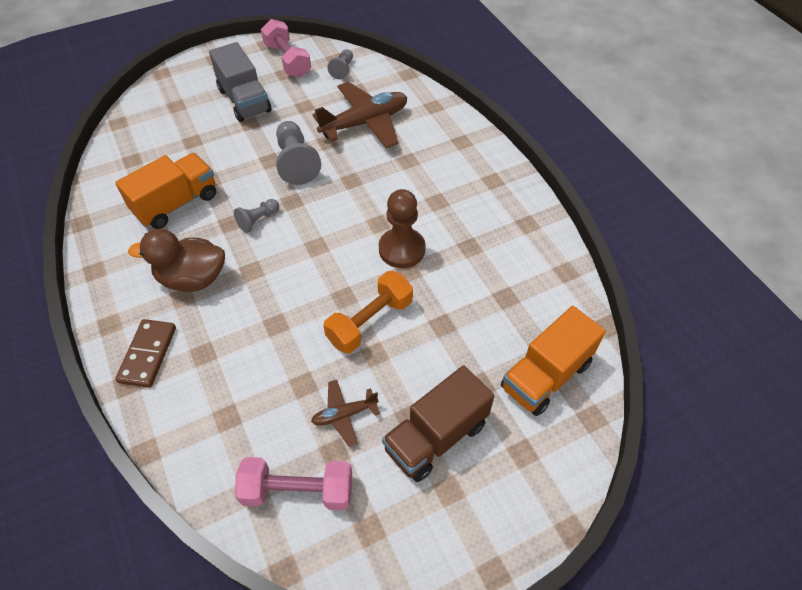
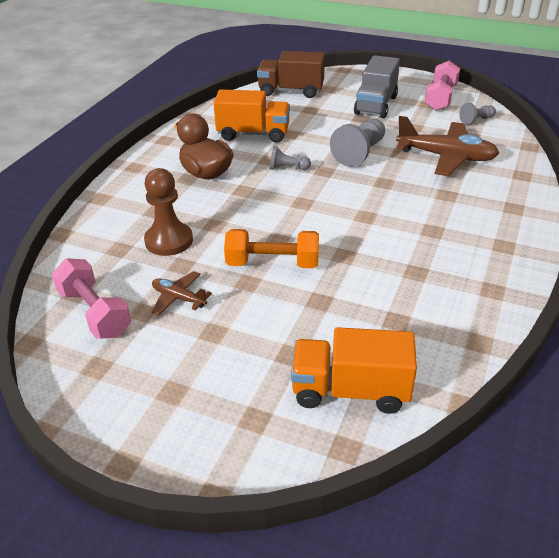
camera: 50 degrees right, 15 degrees down
brown domino [115,319,176,388] -> none
brown pawn [379,189,426,268] -> brown pawn moved to [144,168,193,256]
brown truck [382,365,494,482] -> brown truck moved to [257,51,325,98]

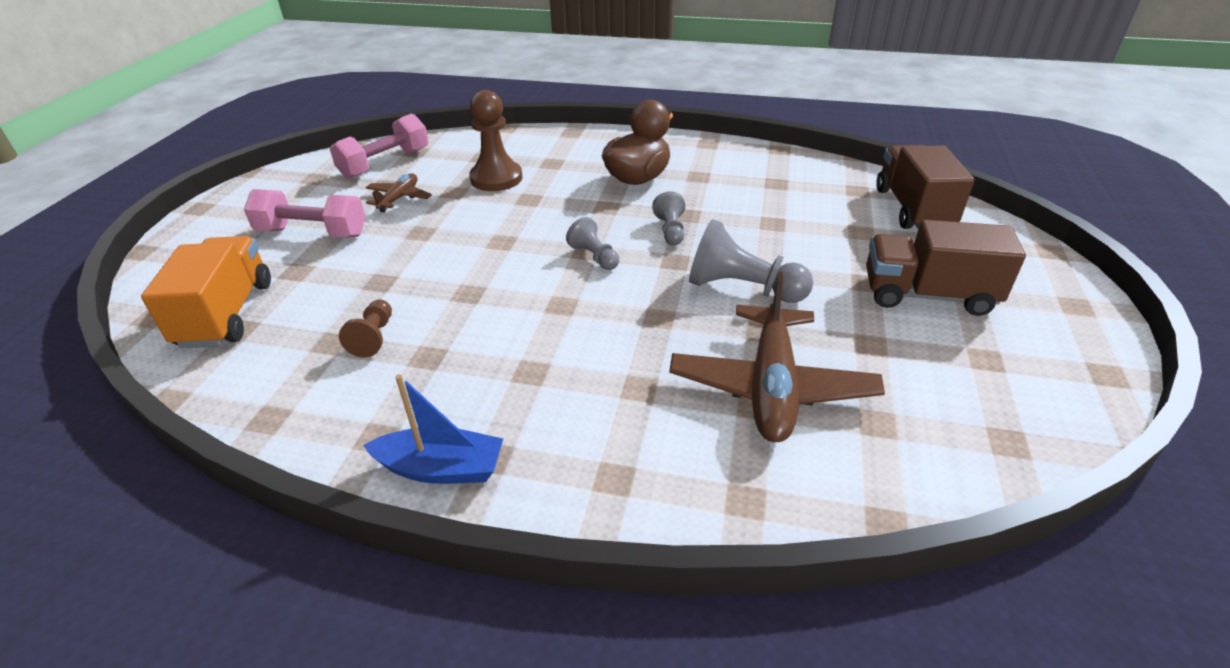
camera: 80 degrees right, 0 degrees up
orange truck [213,89,290,143] -> none
orange dumbbell [224,229,319,268] -> none
grey truck [354,55,400,118] -> brown truck [866,220,1026,316]
pink dumbbell [425,61,460,111] -> pink dumbbell moved to [244,189,366,238]
grey pawn [459,103,496,125] -> grey pawn moved to [566,217,619,270]
none -> brown pawn [339,299,392,357]
none -> blue boat [363,374,503,484]

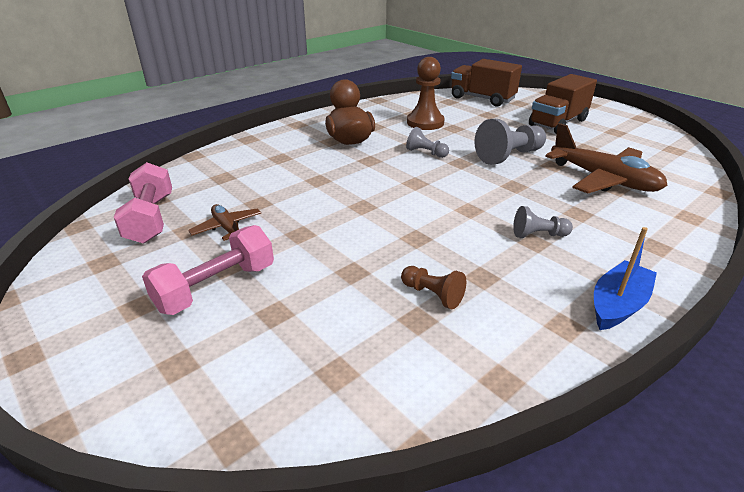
camera: 55 degrees left, 5 degrees down
orange truck [141,236,271,348] -> none
brown pawn [469,90,522,191] -> brown pawn moved to [407,57,445,130]
grey pawn [566,217,619,270] -> grey pawn moved to [513,206,573,238]

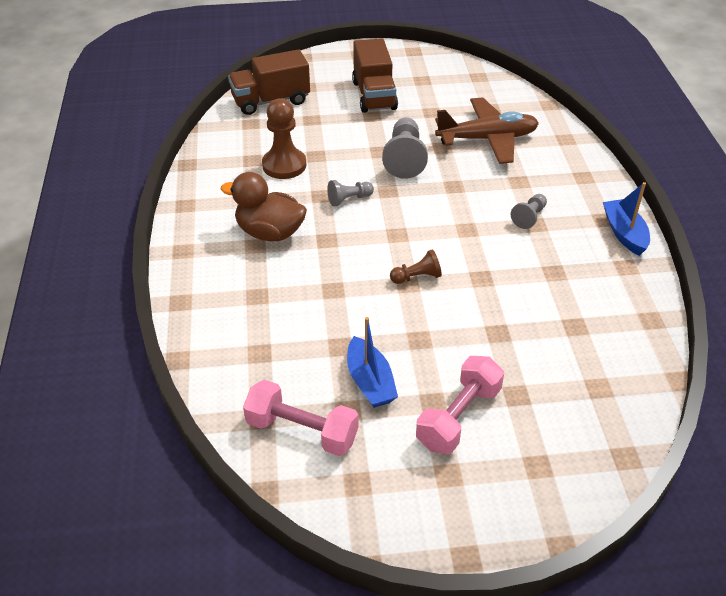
camera: 55 degrees left, 10 degrees up
pink dumbbell [142,225,274,315] -> pink dumbbell turned 45 degrees clockwise [416,356,504,454]
brown plane [188,204,261,241] -> blue boat [347,317,398,408]
brown pawn [401,266,466,309] -> brown pawn moved to [390,249,442,284]

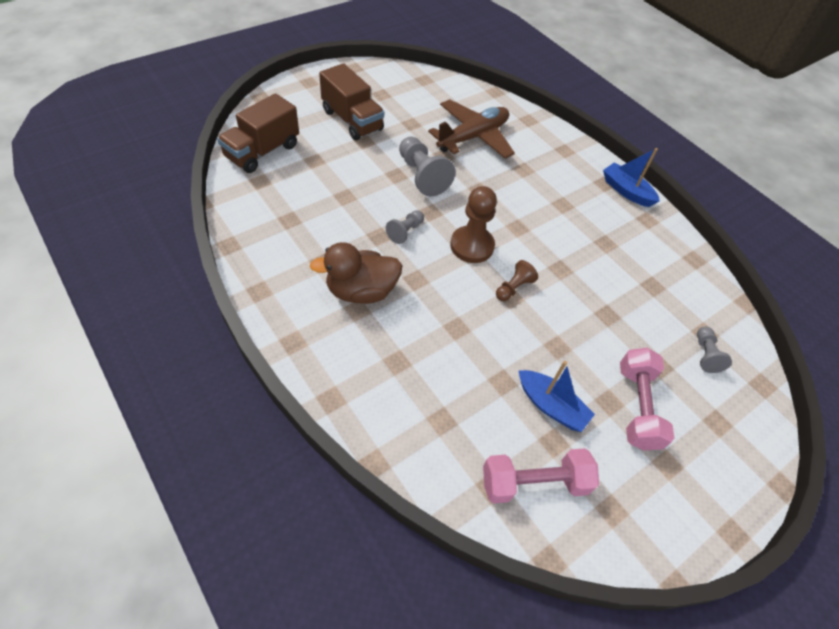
camera: 35 degrees left, 10 degrees up
brown pawn [262,98,307,179] -> brown pawn moved to [450,186,497,263]
grey pawn [511,194,547,229] -> grey pawn moved to [697,327,732,373]

